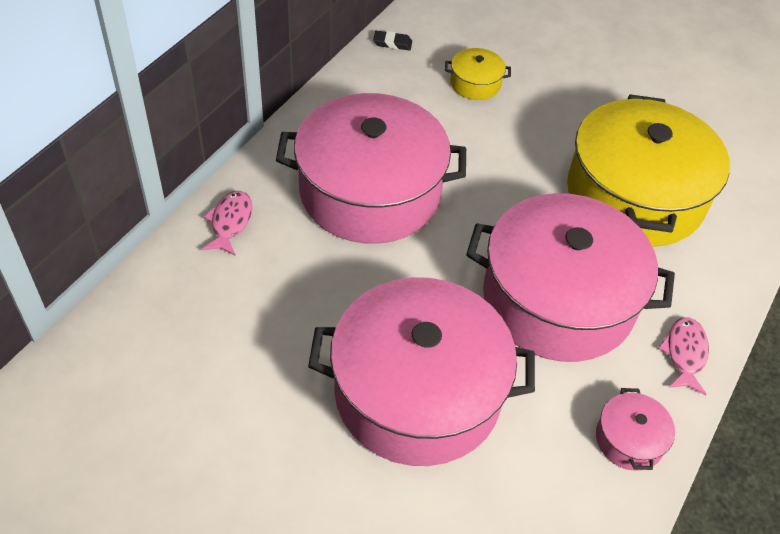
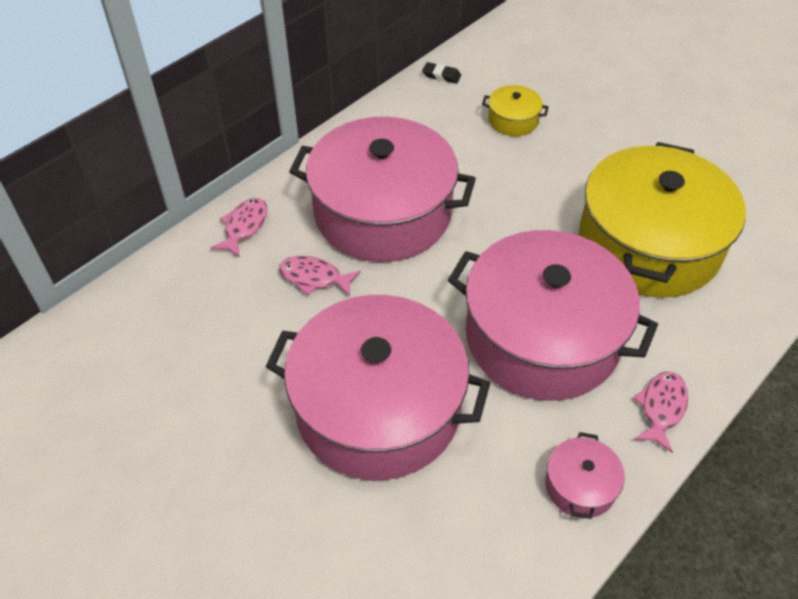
camera: 15 degrees right, 0 degrees up
none -> pink fish [279,256,361,297]

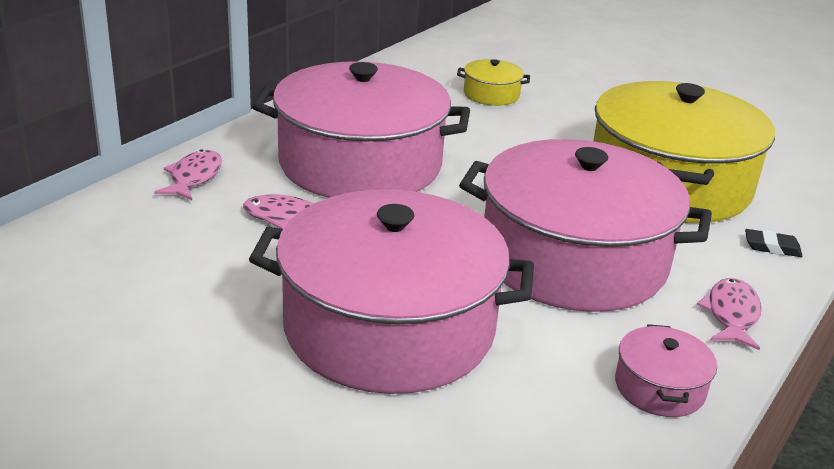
camera: 10 degrees left, 20 degrees down
black eraser [422,62,461,84] -> black eraser moved to [745,229,802,257]

